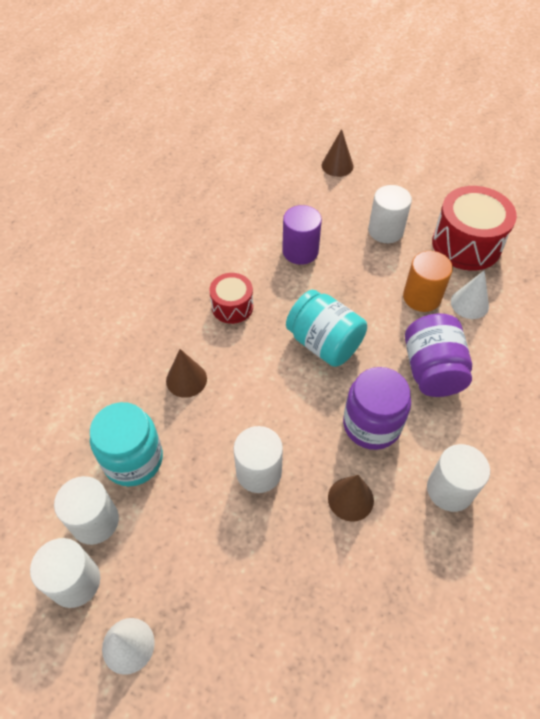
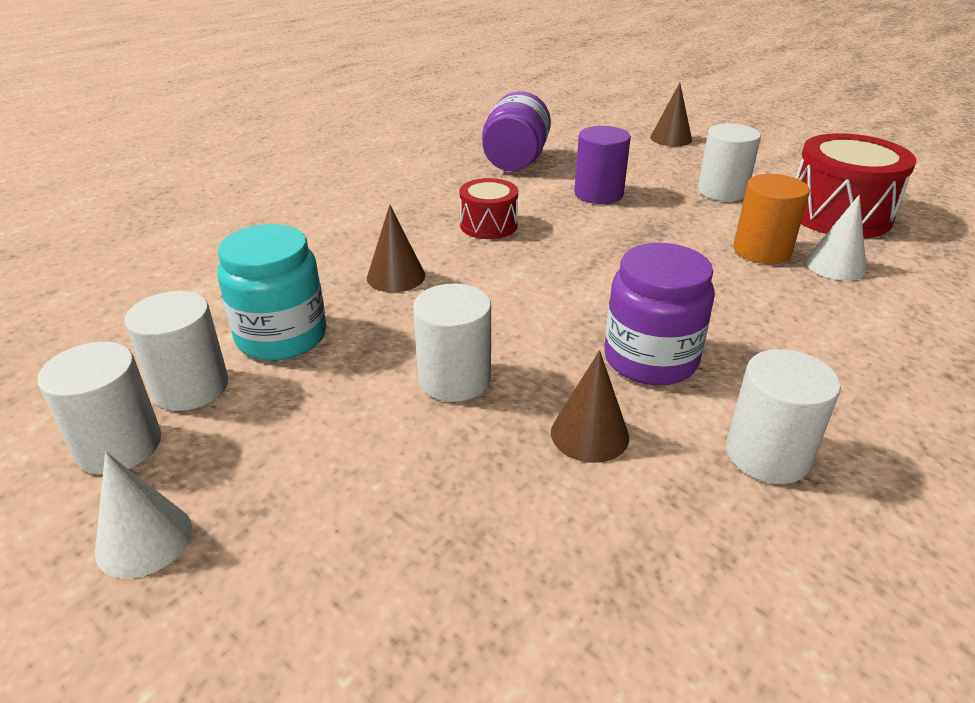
camera: 15 degrees right, 20 degrees down
turquoise jar [286,290,367,367] -> none
purple jar [405,313,472,397] -> purple jar moved to [482,91,551,171]

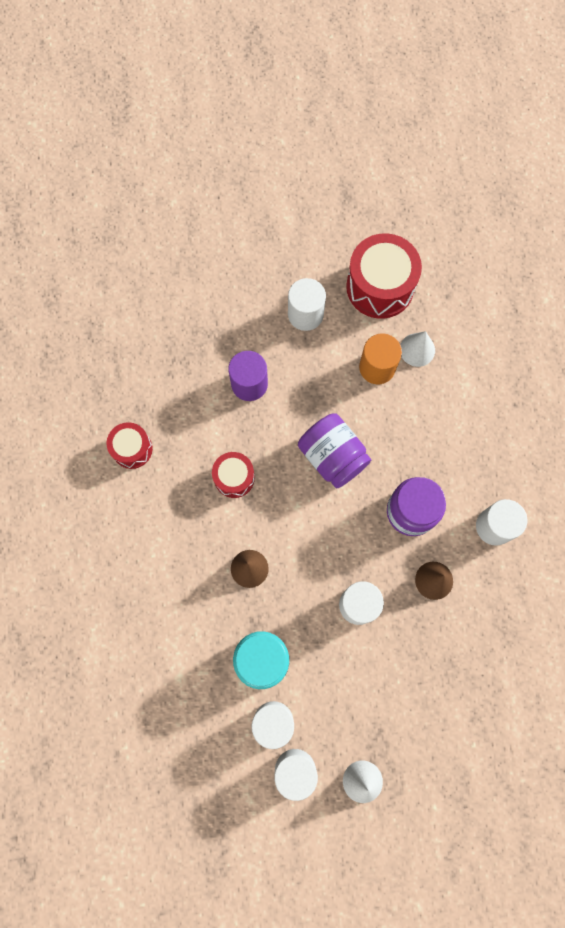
camera: 50 degrees left, 40 degrees up
purple jar [482,91,551,171] -> purple jar moved to [298,413,371,488]
brown cone [650,83,692,146] -> none
none -> red drum [107,422,153,469]

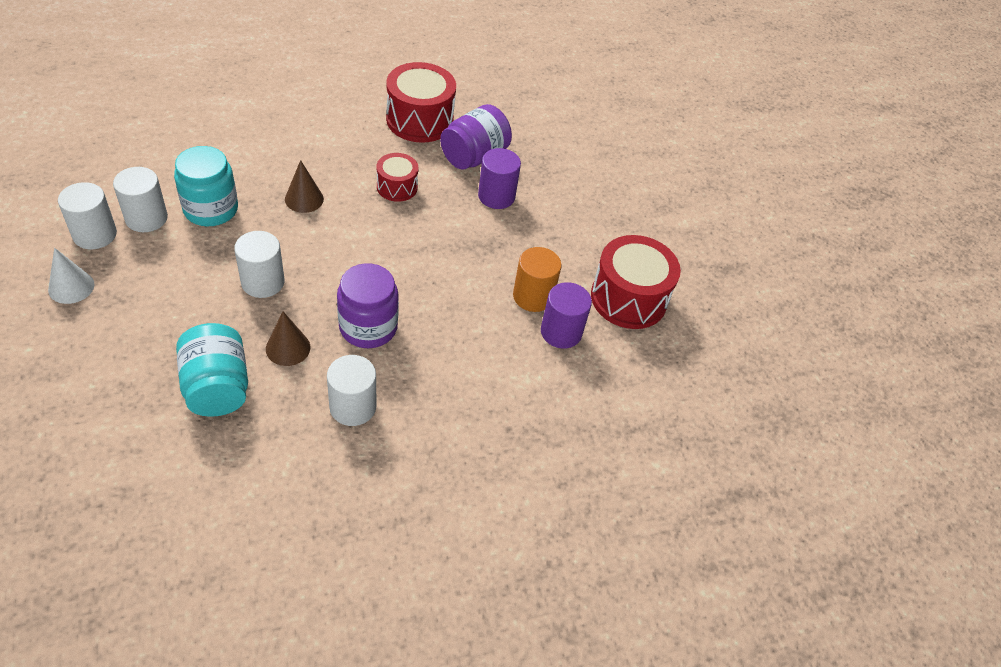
camera: 75 degrees right, 25 degrees down
red drum [107,422,153,469] -> red drum [386,62,456,143], size x1.77
white cylinder [288,278,326,331] -> none
purple jar [298,413,371,488] -> purple jar moved to [440,104,512,170]
white cone [400,331,435,367] -> purple cylinder [541,282,592,349]
none -> turquoise jar [176,323,248,417]

